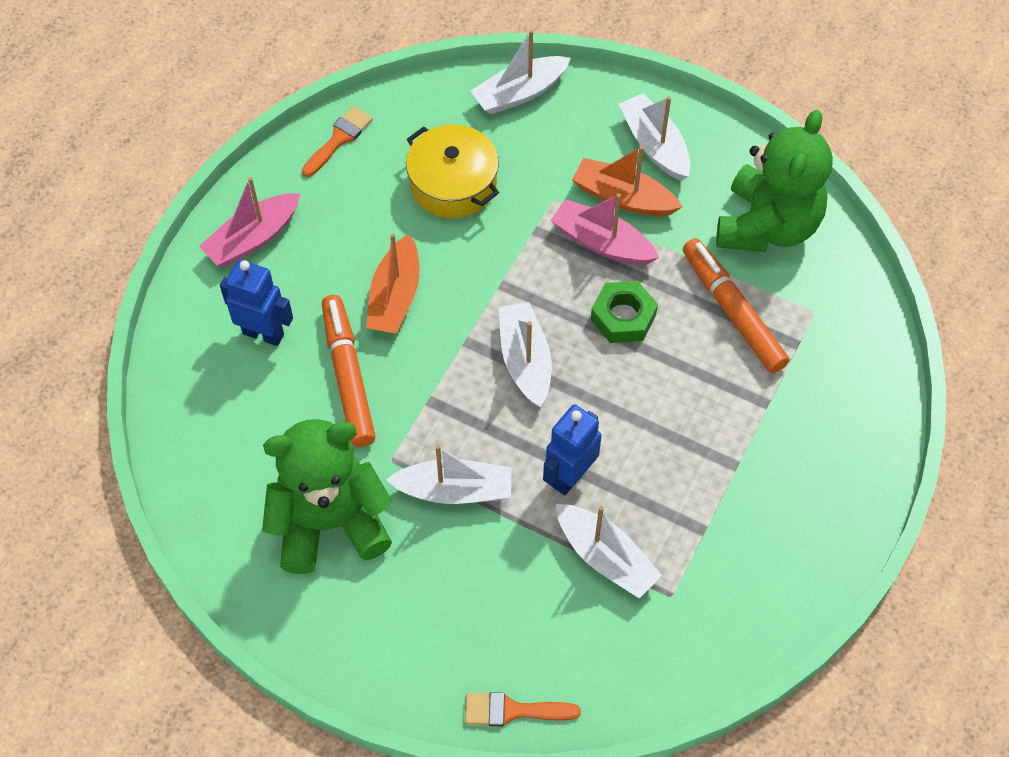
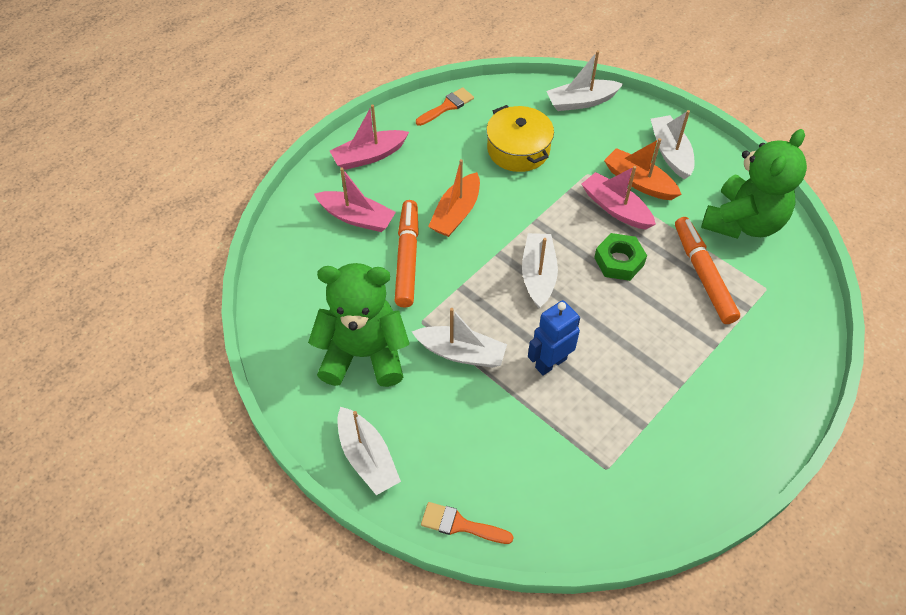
camera: 15 degrees right, 5 degrees down
blue robot [220,260,293,346] -> pink boat [314,167,396,232]
white boat [556,504,662,599] -> white boat moved to [337,407,401,495]

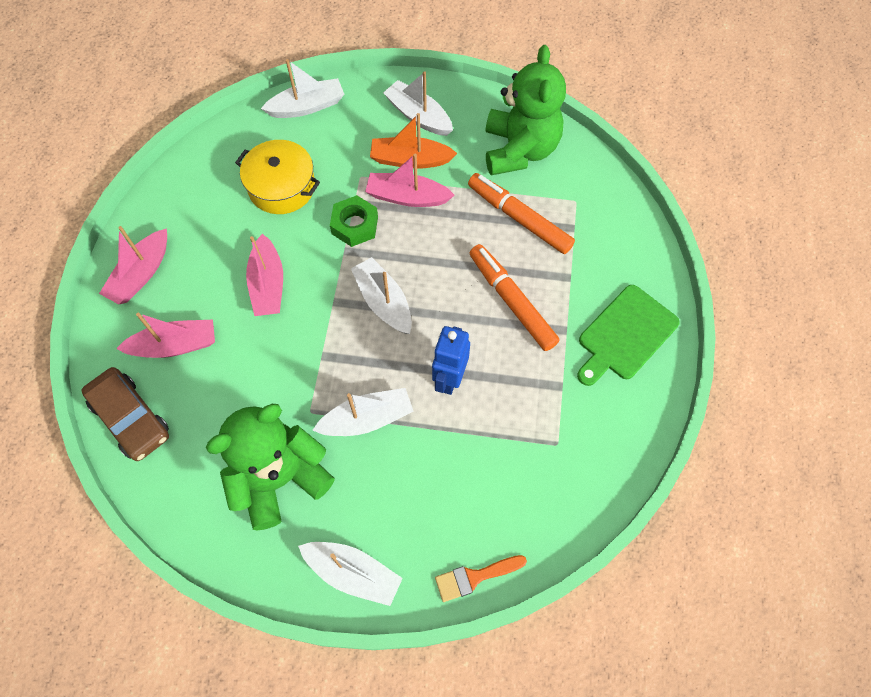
camera: 35 degrees left, 10 degrees up
orange marker [395,200,419,308] -> orange marker moved to [470,244,560,351]
orange brush [416,87,474,126] -> none
orange boat [428,159,480,237] -> pink boat [246,234,283,316]
white boat [547,51,623,111] -> white boat turned 150 degrees counterclockwise [261,59,344,118]
green nut [594,233,647,281] -> green nut moved to [330,195,378,247]
none -> brown car [82,367,169,461]
none -> green cutting board [577,285,680,386]

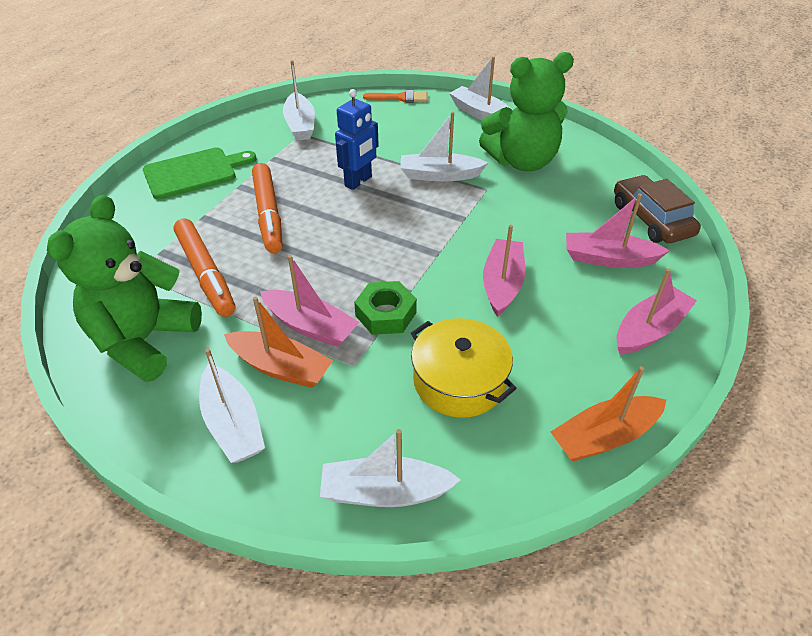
camera: 160 degrees left, 20 degrees down
white boat [351,257,412,334] -> white boat moved to [283,60,315,141]
none -> orange boat [551,366,666,461]

